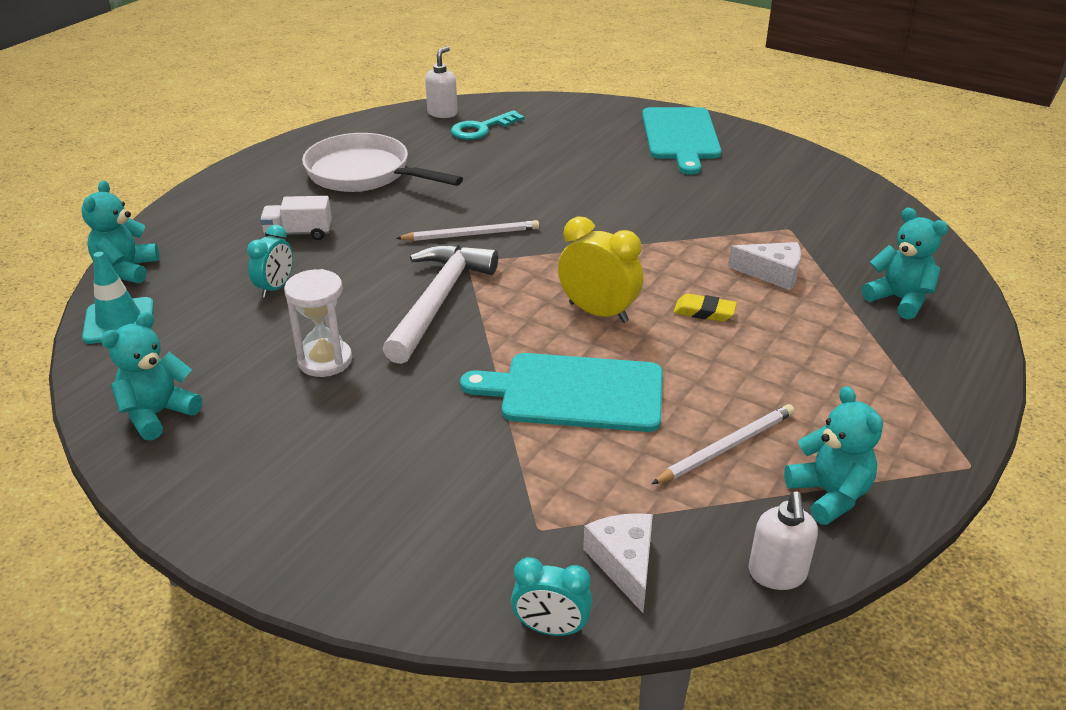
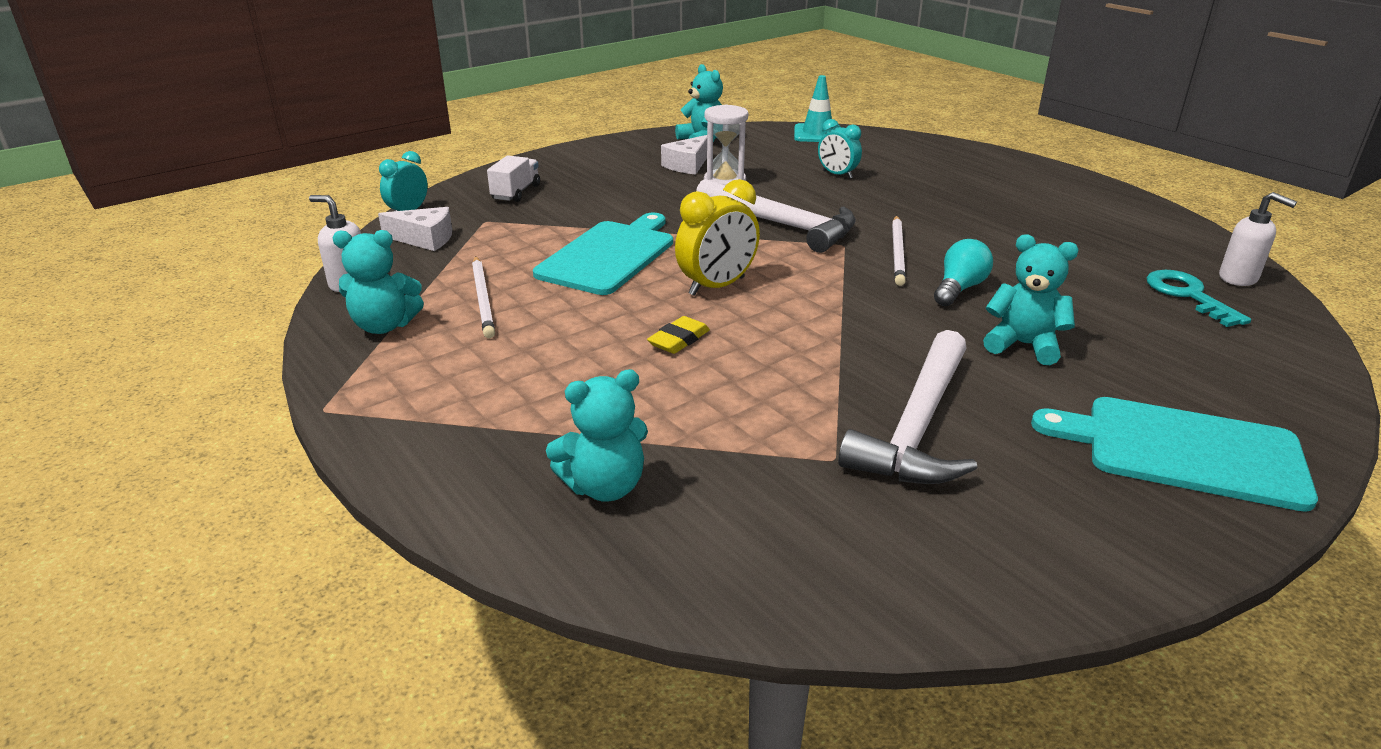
camera: 110 degrees right, 5 degrees down
turquoise teddy bear [82,180,159,283] -> turquoise teddy bear moved to [983,234,1079,365]
white truck [260,196,332,240] -> white truck moved to [487,155,540,202]
white pan [302,133,463,192] -> none
white cheese [728,242,801,290] -> white cheese moved to [661,135,707,175]
none -> white hammer [838,330,977,484]
none -> turquoise light bulb [934,239,993,306]

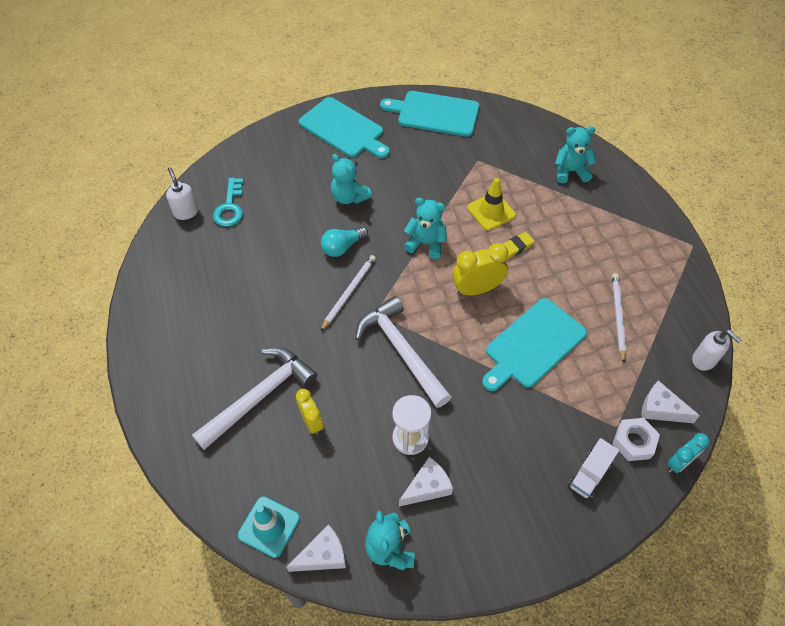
camera: 160 degrees left, 25 degrees up
turquoise teddy bear [333,230,424,334] -> turquoise teddy bear moved to [404,198,447,259]
turquoise clock [818,119,862,179] -> yellow clock [296,389,323,435]
white hammer [838,330,977,484] -> white hammer moved to [192,347,318,450]
none -> white cheese [286,524,346,572]
none -> turquoise cutting board [380,91,479,137]
none -> yellow traffic cone [467,178,516,230]
none -> white nut [613,418,660,461]

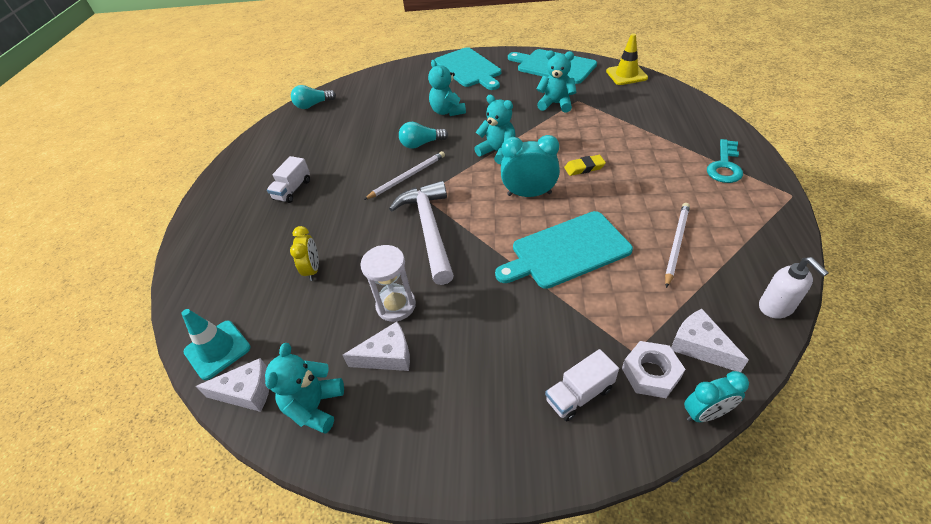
camera: 25 degrees right, 10 degrees down
white soap dispenser [166,167,199,220] -> turquoise light bulb [291,85,336,109]
white hammer [192,347,318,450] -> none
turquoise key [213,178,244,227] -> turquoise key moved to [707,139,743,183]
yellow clock [452,243,508,296] -> turquoise clock [501,135,560,197]
yellow traffic cone [467,178,516,230] -> yellow traffic cone moved to [606,33,648,85]
turquoise teddy bear [555,126,597,183] -> turquoise teddy bear moved to [537,50,577,113]
none -> white truck [267,156,310,203]

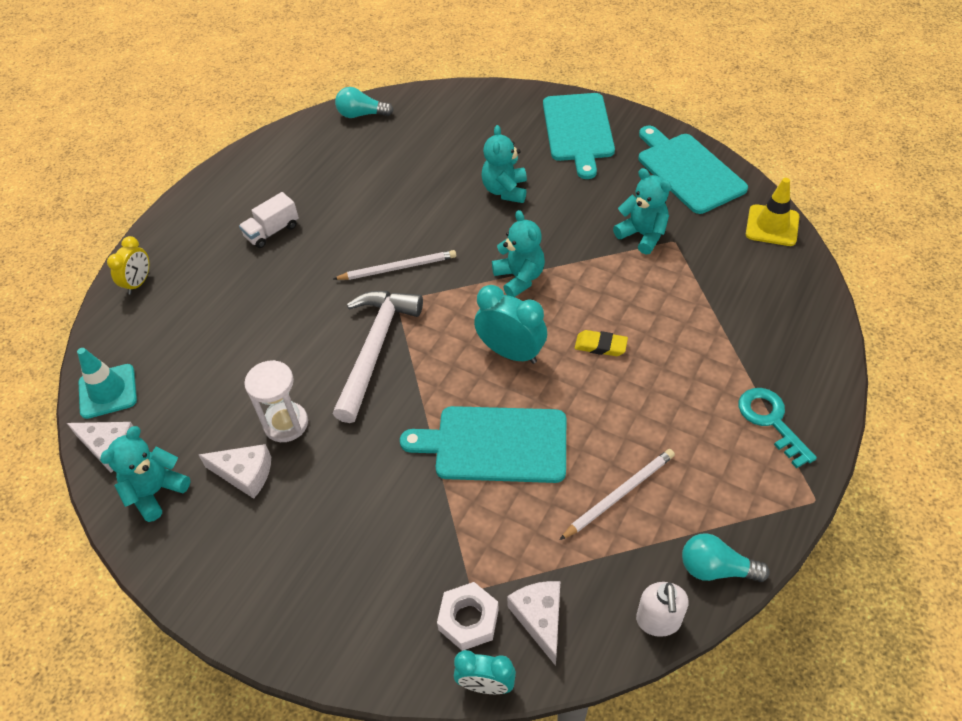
camera: 25 degrees right, 5 degrees up
yellow clock [290,226,319,281] -> yellow clock moved to [107,236,149,294]
turquoise light bulb [399,122,448,149] -> turquoise light bulb moved to [682,533,770,582]
white truck [545,349,619,421] -> none
turquoise key [707,139,743,183] -> turquoise key turned 105 degrees clockwise [739,388,817,468]

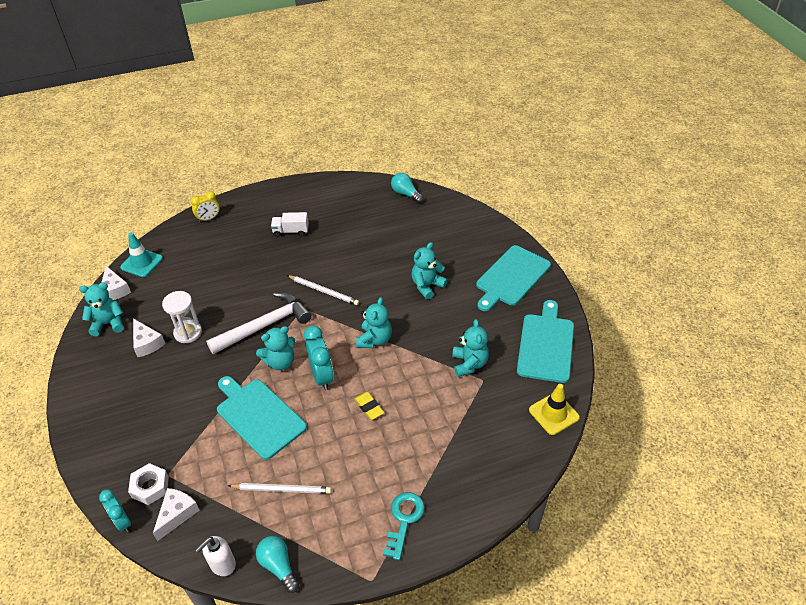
camera: 40 degrees right, 5 degrees down
none -> turquoise teddy bear [256,326,295,370]

